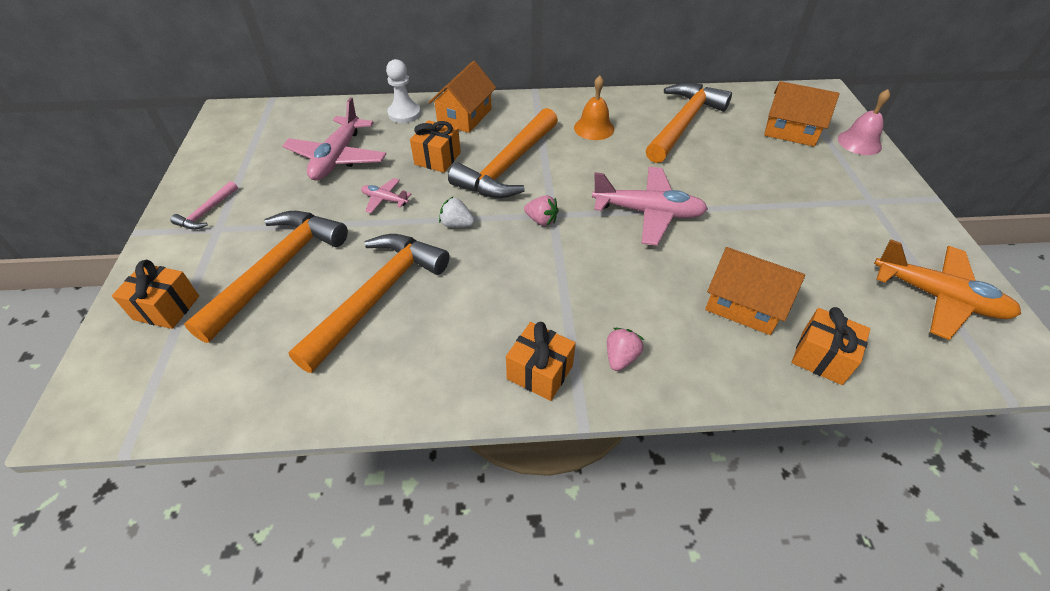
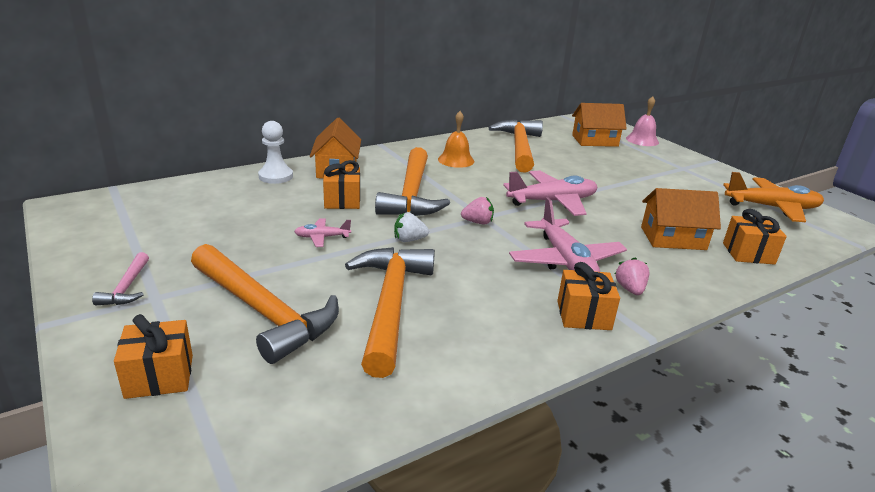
camera: 30 degrees left, 20 degrees down
orange hammer [184,211,348,343] -> orange hammer turned 135 degrees clockwise [191,244,339,364]
pink plane [282,97,386,181] -> pink plane moved to [509,197,627,272]

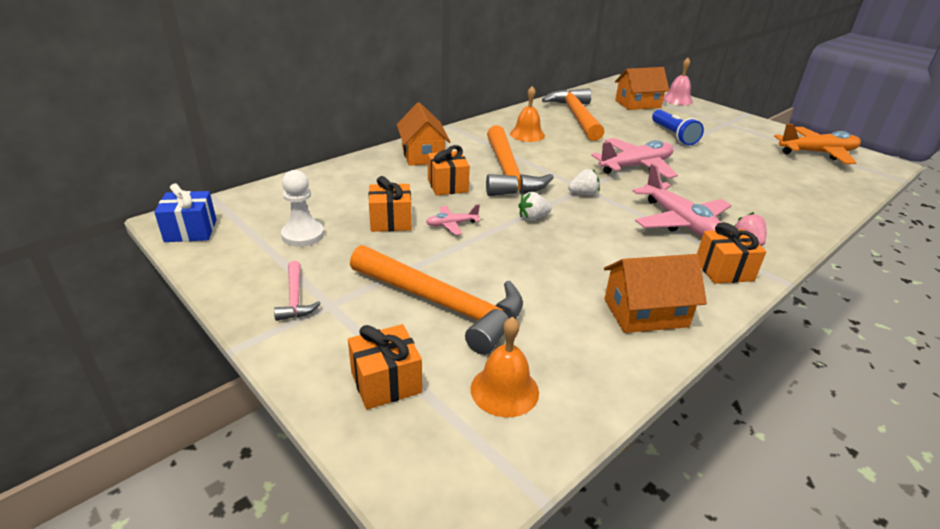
camera: 10 degrees left, 5 degrees up
white pawn [258,121,293,184] -> white pawn moved to [281,170,324,247]
orange hammer [345,247,435,378] -> none
pink strawberry [461,197,494,225] -> white strawberry [568,169,600,195]
orange house [641,188,721,250] -> orange house moved to [604,254,707,333]
orange gift [723,209,787,265] -> orange gift moved to [368,176,412,232]
none -> blue gift [154,183,216,242]
none -> orange bell [471,317,539,417]
none -> blue flashlight [652,110,704,145]

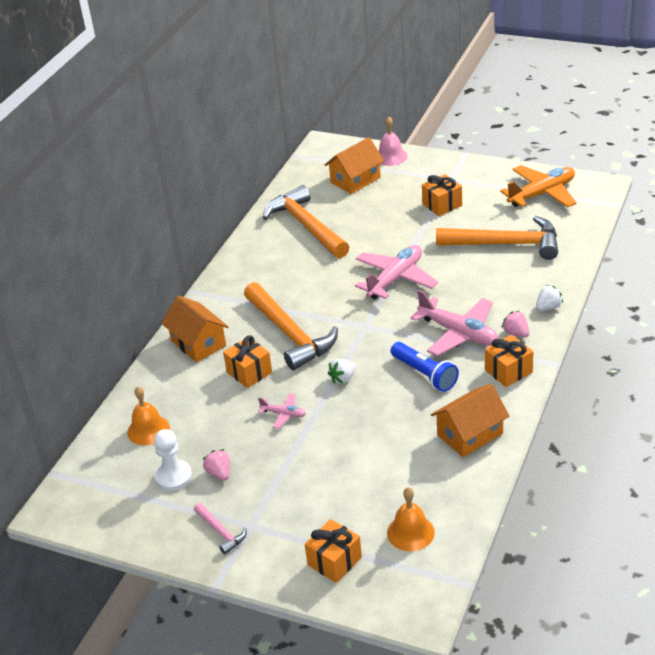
camera: 20 degrees left, 5 degrees up
blue gift [154,183,216,242] -> none
orange hammer [350,245,523,355] -> orange hammer moved to [436,216,558,260]
orange gift [368,176,412,232] -> orange gift moved to [422,174,462,216]
pink plane [426,205,480,235] -> pink plane turned 120 degrees counterclockwise [258,393,306,429]
orange bell [510,86,545,142] -> orange bell moved to [127,387,170,445]
white strawberry [568,169,600,195] -> white strawberry moved to [536,285,563,311]
blue flashlight [652,110,704,145] -> blue flashlight moved to [390,342,459,392]
none -> pink strawberry [203,449,230,481]

